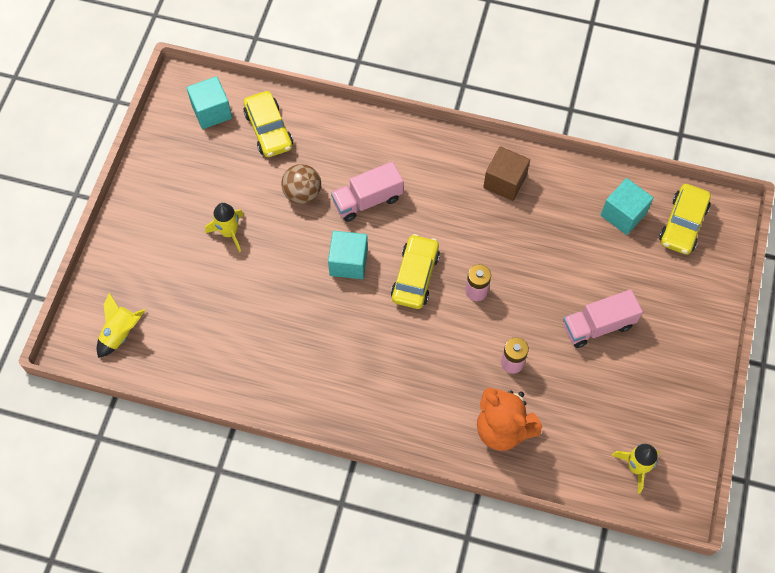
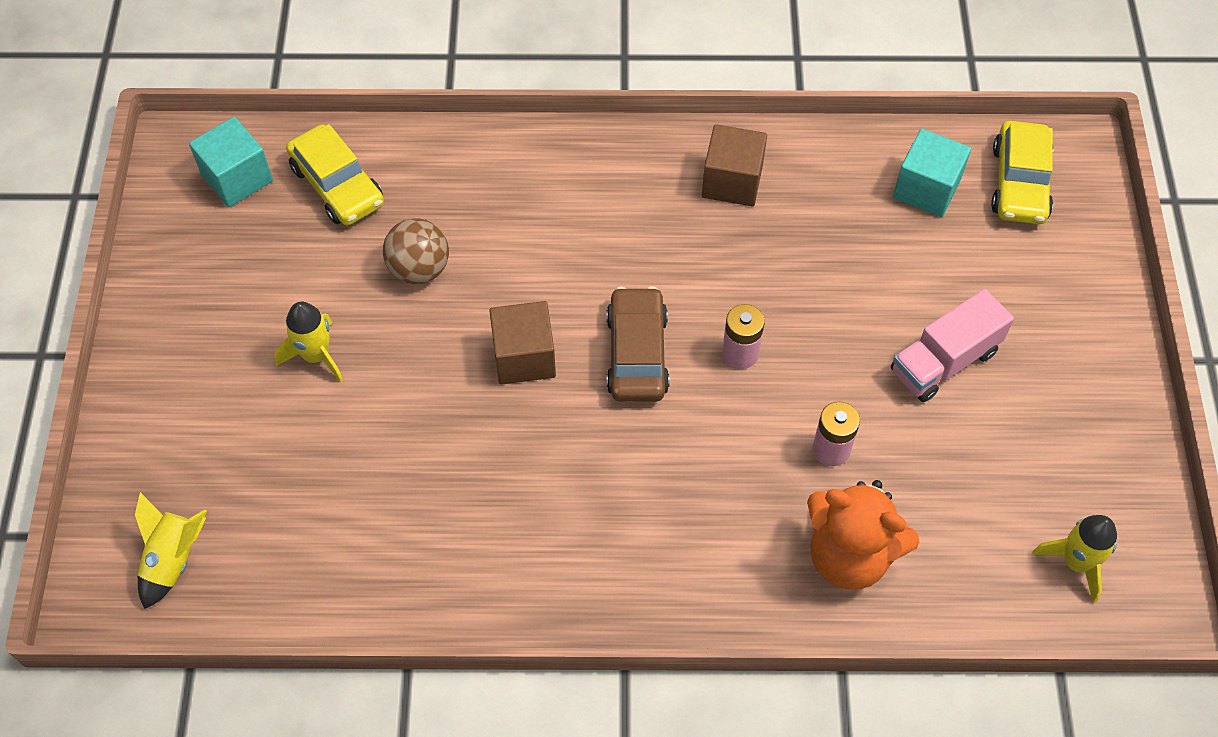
camera: 15 degrees left, 5 degrees down
turquoise cube [328,231,368,279] -> brown cube [489,301,556,385]
pink truck [331,161,404,222] -> none
yellow car [391,234,440,309] -> brown car [606,286,669,402]

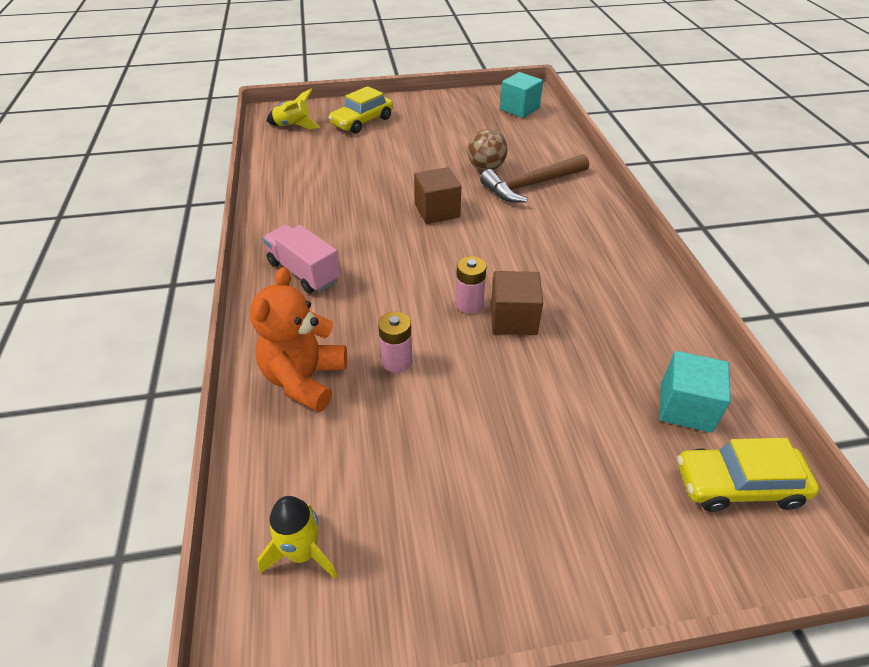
camera: 80 degrees right, 15 degrees down
yellow rocket [274,302,343,382] -> none
yellow car [286,124,384,225] -> yellow car moved to [328,86,393,134]
brown car [606,286,669,402] -> none
brown cube [702,124,767,206] -> brown cube moved to [491,271,543,335]
pink truck [891,289,1014,402] -> pink truck moved to [263,225,341,293]
none -> brown hammer [480,154,589,203]

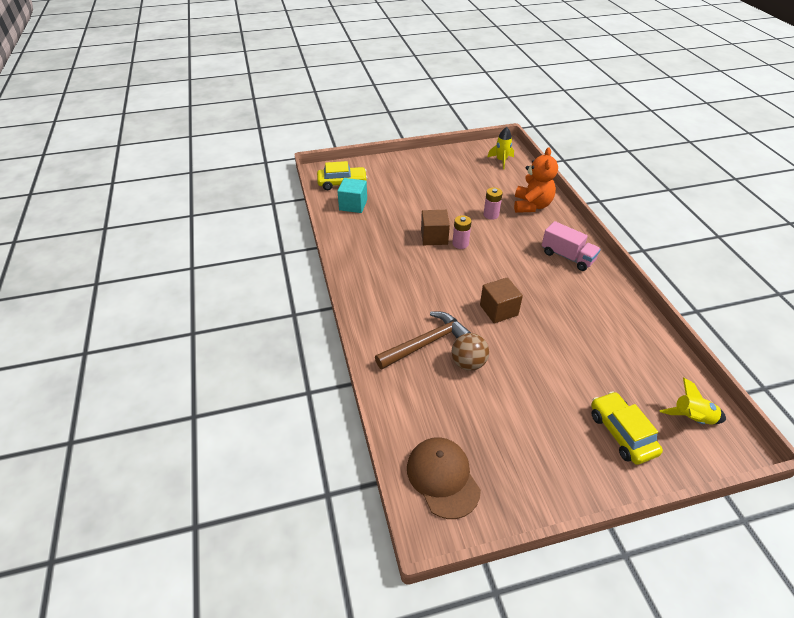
camera: 175 degrees right, 0 degrees up
yellow car [328,86,393,134] -> yellow car turned 60 degrees counterclockwise [591,391,663,465]
turquoise cube [500,72,543,118] -> brown cap [407,437,481,519]

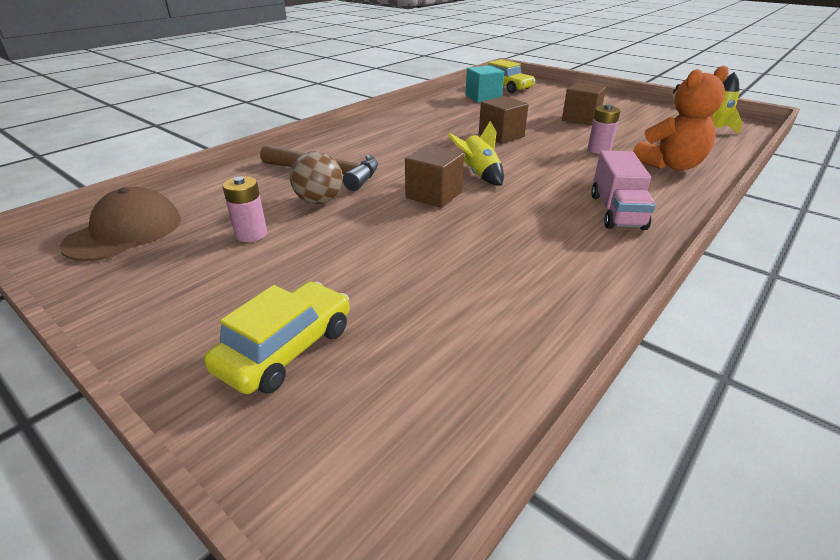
camera: 55 degrees right, 10 degrees down
pink battery [452,215,472,249] -> pink battery moved to [223,176,267,242]
yellow rocket [659,378,726,425] -> yellow rocket moved to [447,121,504,185]
none -> brown cube [562,82,606,125]

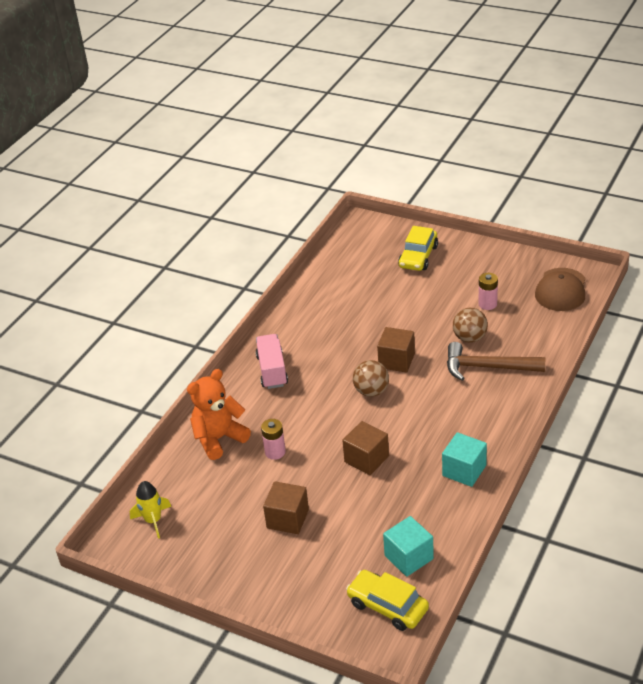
camera: 170 degrees right, 5 degrees up
yellow rocket [447,121,504,185] -> brown ball [353,360,389,397]
none -> turquoise cube [442,432,487,487]

